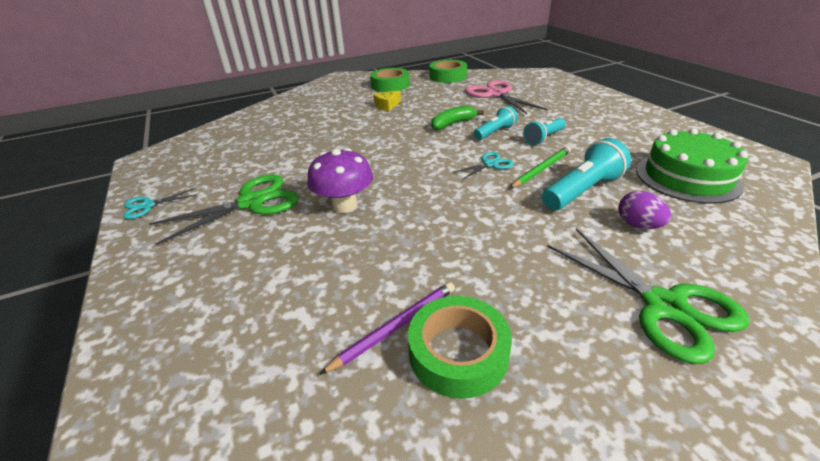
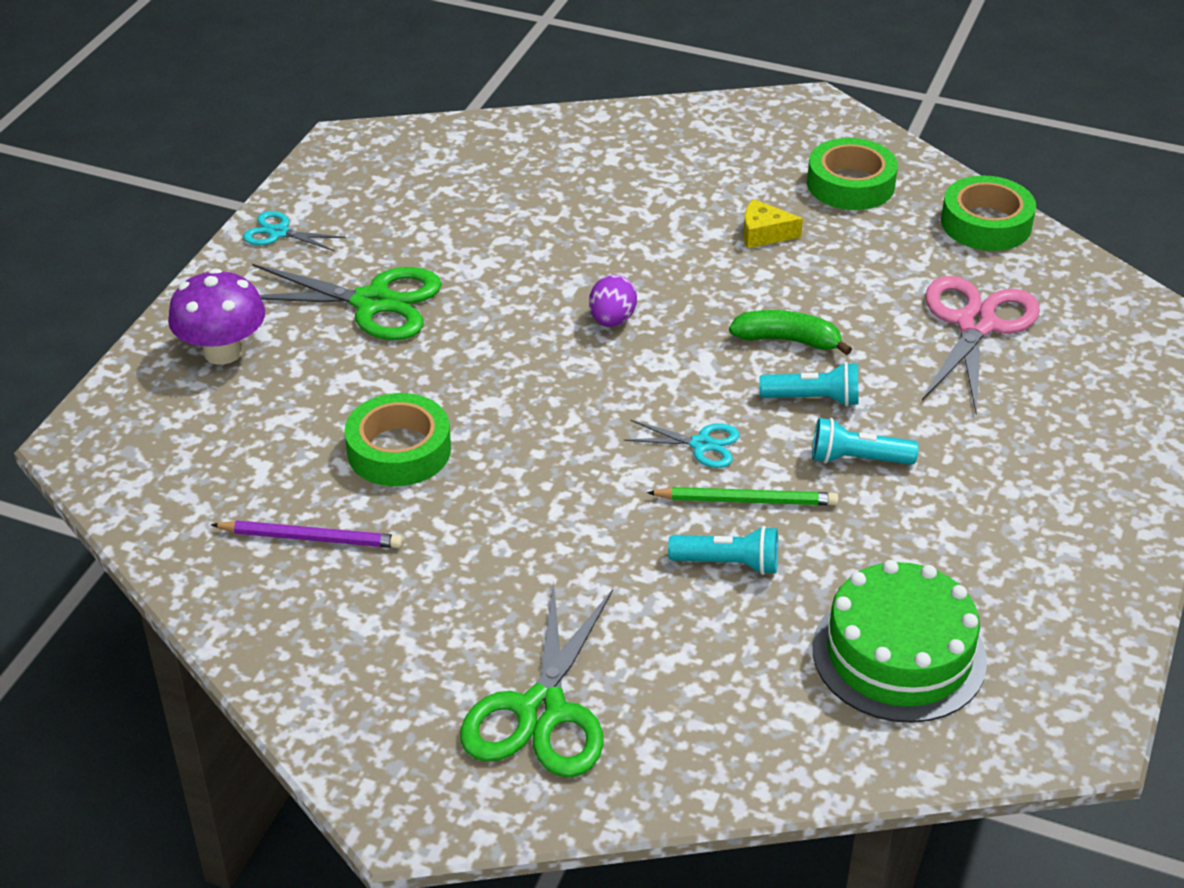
camera: 45 degrees right, 5 degrees up
purple mushroom [307,148,373,213] -> purple mushroom moved to [168,268,265,365]
green tape [408,296,512,399] -> green tape moved to [344,393,451,486]
turquoise flashlight [542,138,631,210] -> turquoise flashlight [668,526,778,575], size x0.64
purple egg [618,191,671,229] -> purple egg moved to [589,275,637,327]

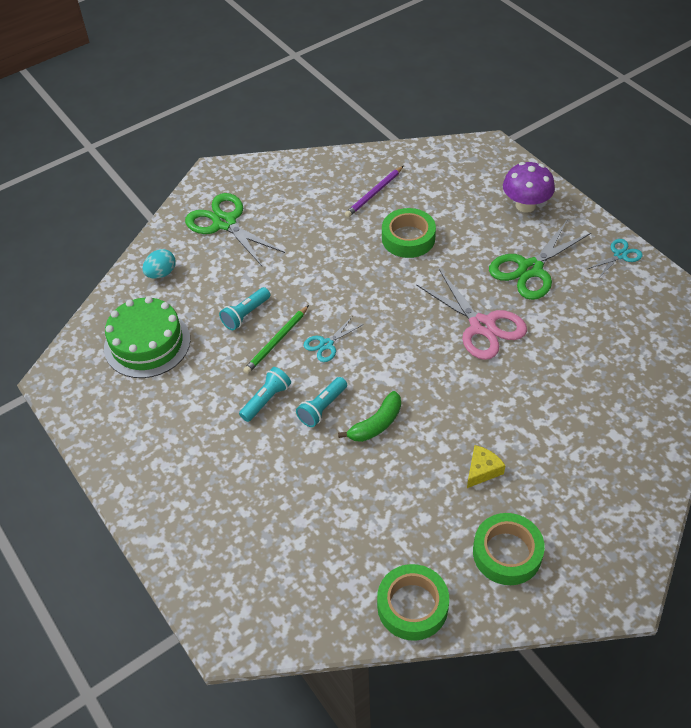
camera: 125 degrees right, 10 degrees up
purple egg [589,275,637,327] -> none
pink scissors [922,276,1040,414] -> pink scissors moved to [416,269,527,360]
none -> turquoise egg [143,249,176,279]

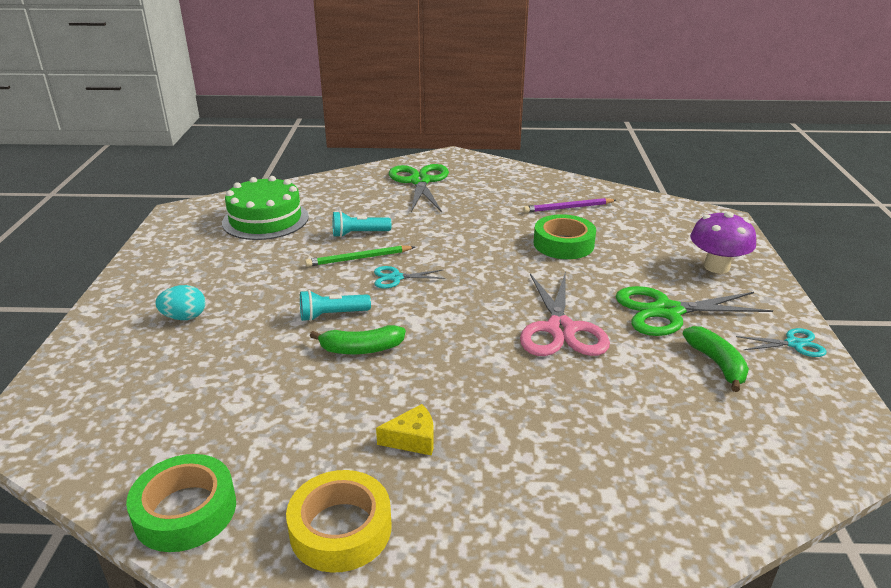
camera: 35 degrees right, 20 degrees down
turquoise egg [143,249,176,279] -> turquoise egg moved to [155,285,206,320]
turquoise flashlight [239,367,291,422] -> none
green tape [473,513,545,585] -> yellow tape [286,470,391,573]
none -> green banana [683,326,749,392]

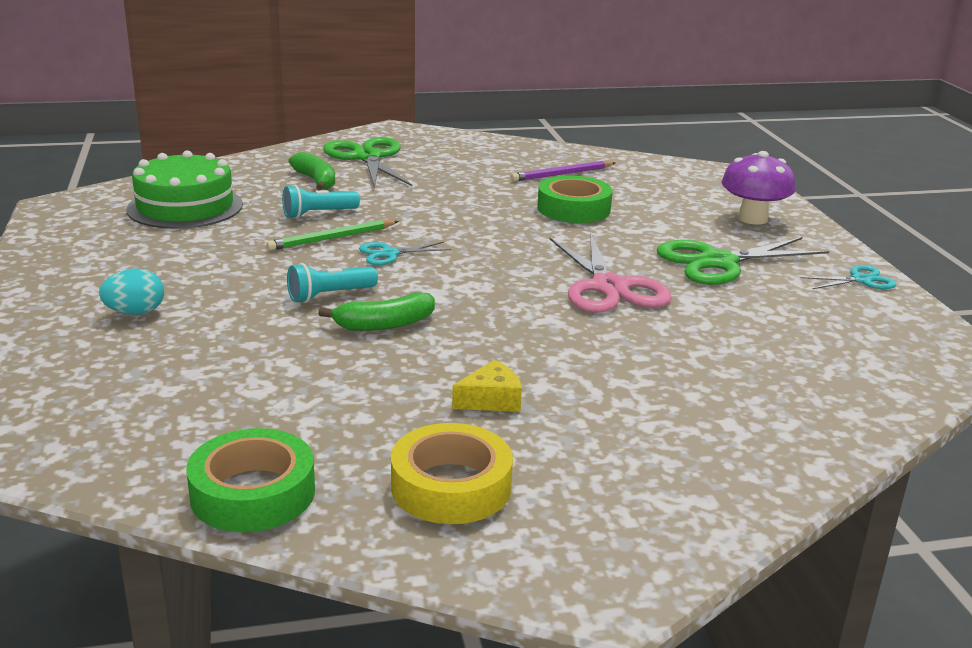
camera: 15 degrees left, 5 degrees down
green banana [683,326,749,392] -> green banana moved to [288,152,335,190]

